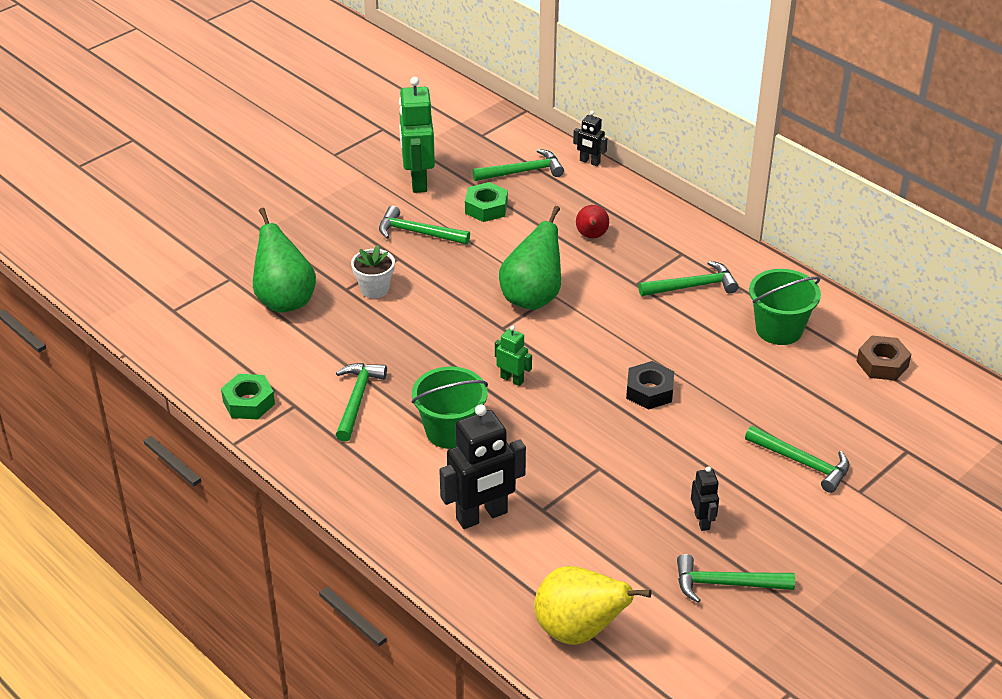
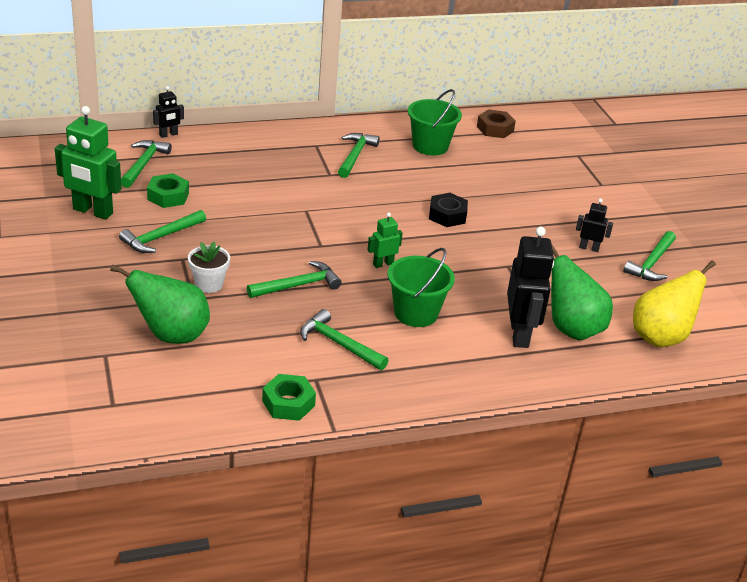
camera: 65 degrees left, 5 degrees down
green pear [499,206,561,310] -> green pear moved to [551,245,613,340]
red pear [576,205,609,238] -> none
green hammer [745,426,849,493] -> green hammer moved to [247,261,342,298]

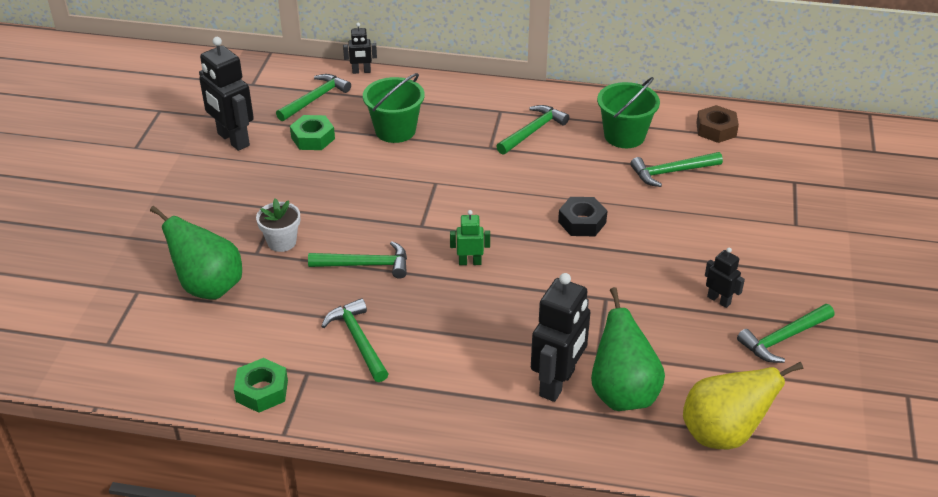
camera: 30 degrees right, 5 degrees up
green robot [55,106,122,220] -> black robot [199,37,254,151]
green hammer [119,210,206,253] -> green hammer moved to [630,152,723,187]
green bucket [387,248,455,327] -> green bucket moved to [363,73,425,143]

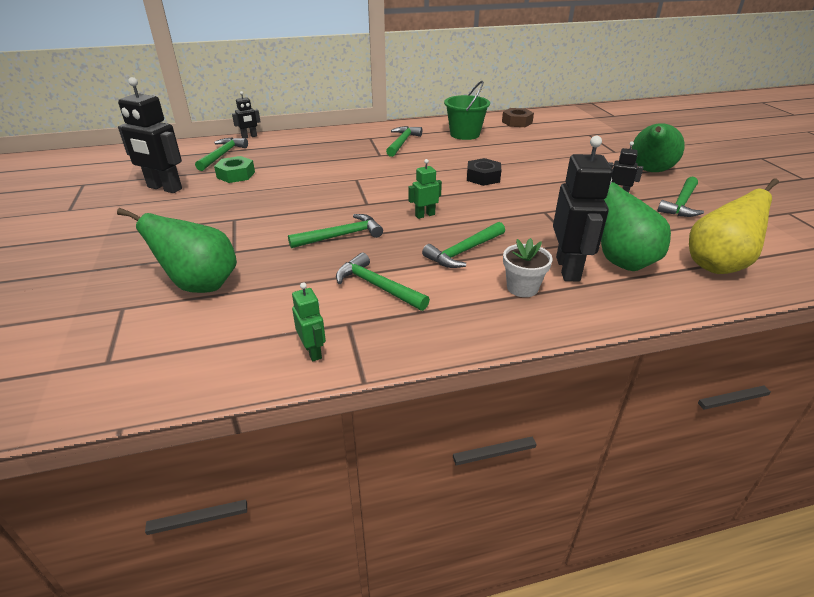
camera: 25 degrees left, 5 degrees down
green nut [234,358,288,413] -> green robot [292,282,326,361]
white flower pot [256,198,300,252] -> white flower pot moved to [503,238,553,297]
green bucket [363,73,425,143] -> none
green hammer [630,152,723,187] -> green hammer moved to [422,222,505,268]
none -> green pear [632,123,684,172]

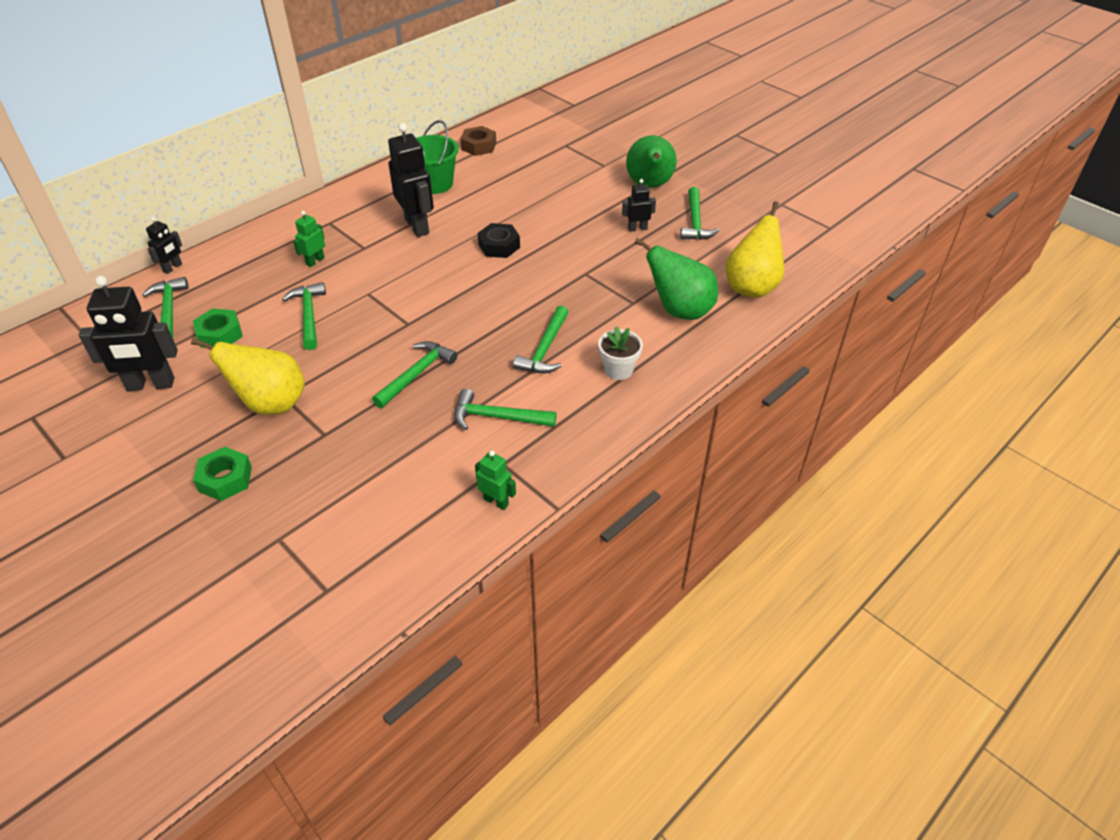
camera: 30 degrees left, 10 degrees up
green pear [117,208,237,293] -> none
green hammer [386,126,422,157] -> green hammer moved to [282,282,326,350]
green robot [408,159,442,219] -> green robot moved to [293,211,325,267]
black robot [553,136,613,282] -> black robot moved to [388,123,434,237]
none -> yellow pear [191,338,305,414]
none -> green nut [193,447,252,501]

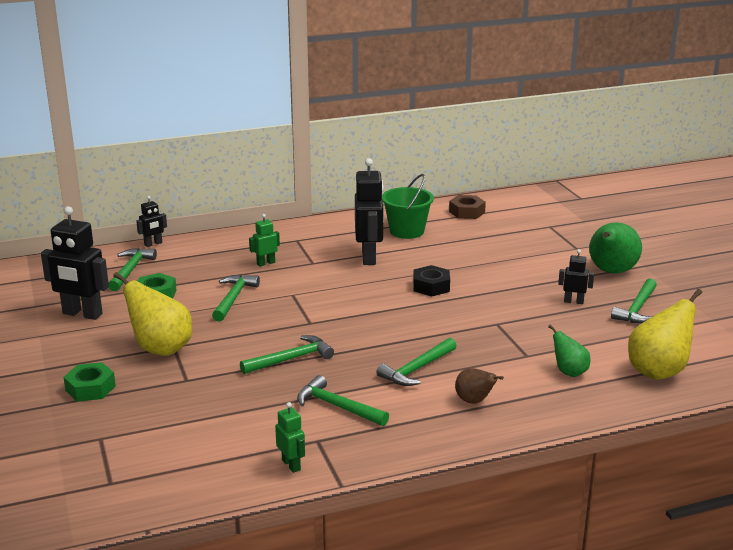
camera: 25 degrees right, 20 degrees down
white flower pot [598,326,643,380] -> brown pear [455,368,504,404]
green pear [634,238,718,320] -> green pear [548,325,590,377], size x0.56

